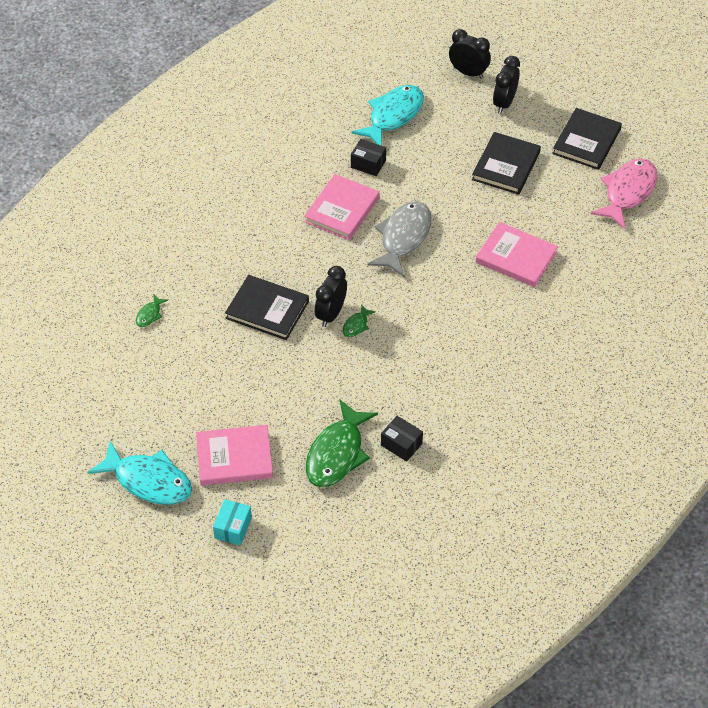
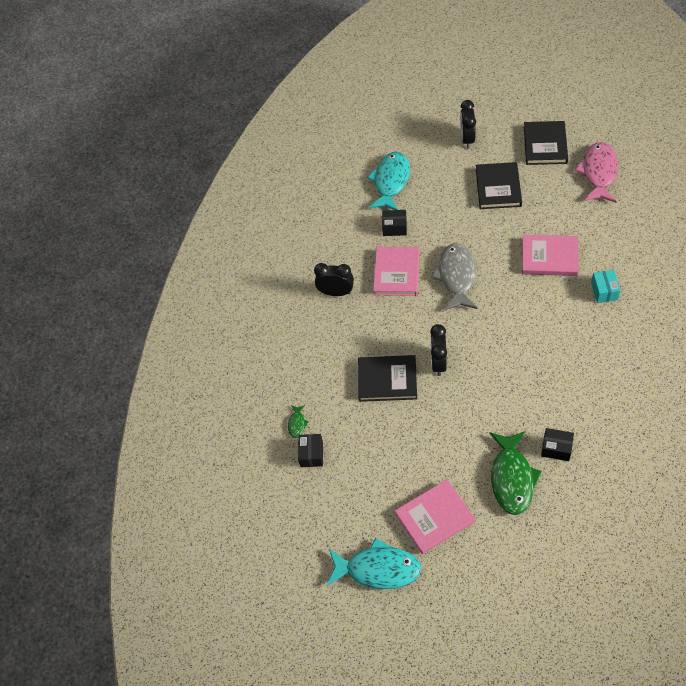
camera: 15 degrees left, 5 degrees up
turquoise box [213,499,252,546] -> turquoise box moved to [591,270,621,303]
green fish [343,305,376,337] -> none
black clock [449,29,491,79] -> black clock moved to [314,263,354,296]
none -> black box [298,434,323,467]

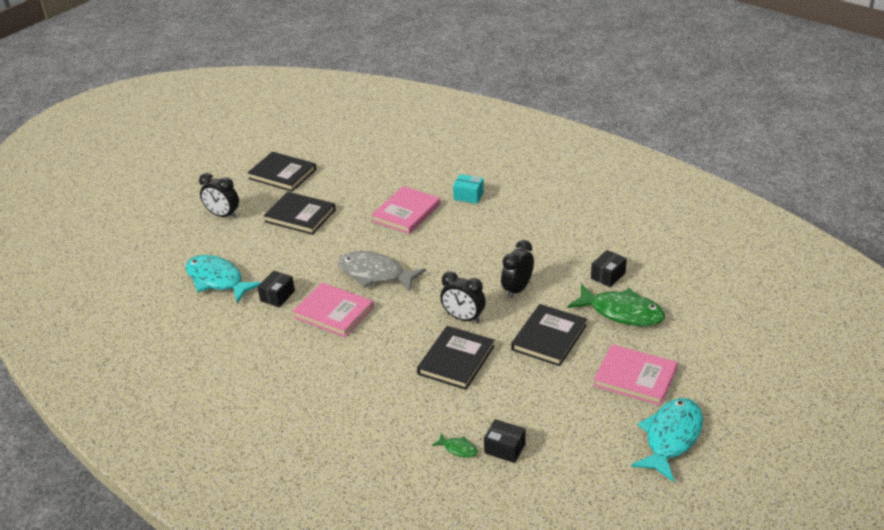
camera: 70 degrees left, 20 degrees down
black clock [314,263,354,296] -> black clock moved to [501,240,534,299]
pink book [395,479,475,554] -> pink book turned 60 degrees counterclockwise [593,344,678,406]
pink fish [575,142,619,203] -> none
none -> black book [511,304,587,366]

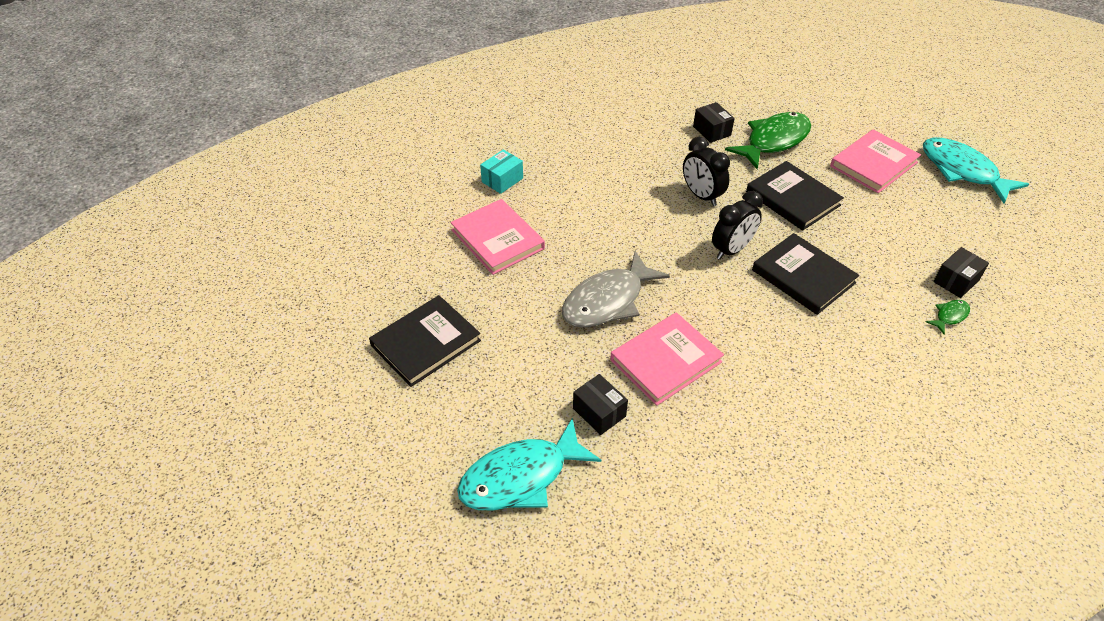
camera: 70 degrees left, 10 degrees up
black clock [199,173,239,219] -> none
black book [248,152,316,192] -> none

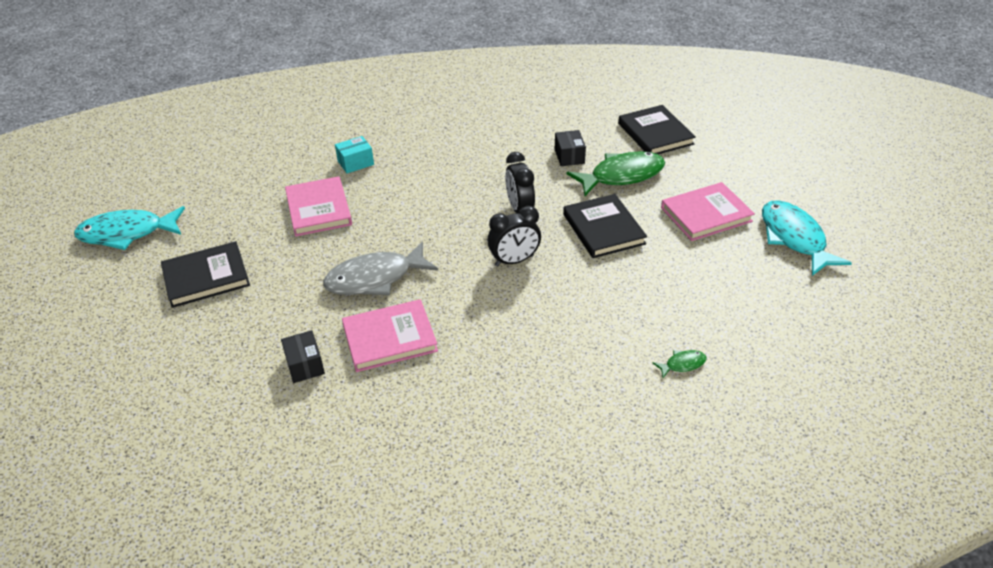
camera: 20 degrees right, 5 degrees down
turquoise fish [457,418,601,510] -> turquoise fish moved to [74,206,185,250]
black book [752,233,859,315] -> black book moved to [618,105,696,154]
black box [933,247,989,298] -> none

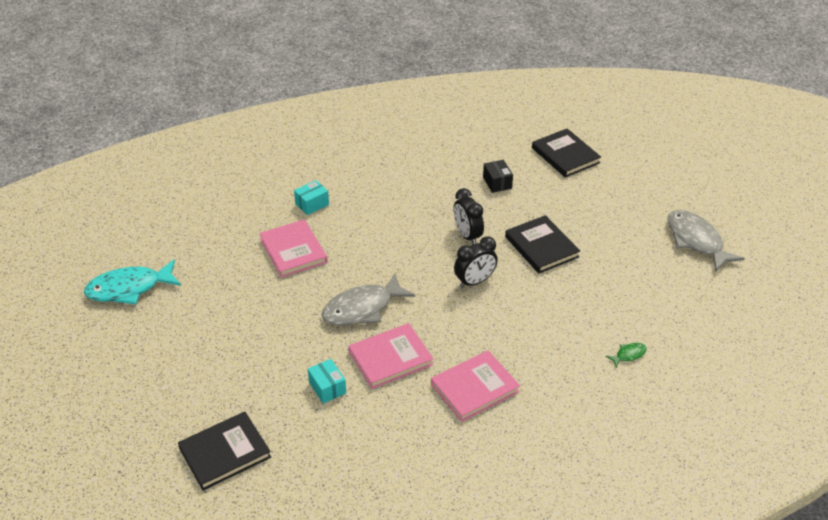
camera: 10 degrees left, 0 degrees up
black book [161,241,250,308] -> black book moved to [178,412,271,491]
black box [281,330,325,383] -> turquoise box [308,359,346,404]
green fish [567,151,665,196] -> none
pink book [661,182,755,241] -> pink book moved to [431,350,520,422]
turquoise fish [762,200,852,276] -> grey fish [667,210,745,272]

